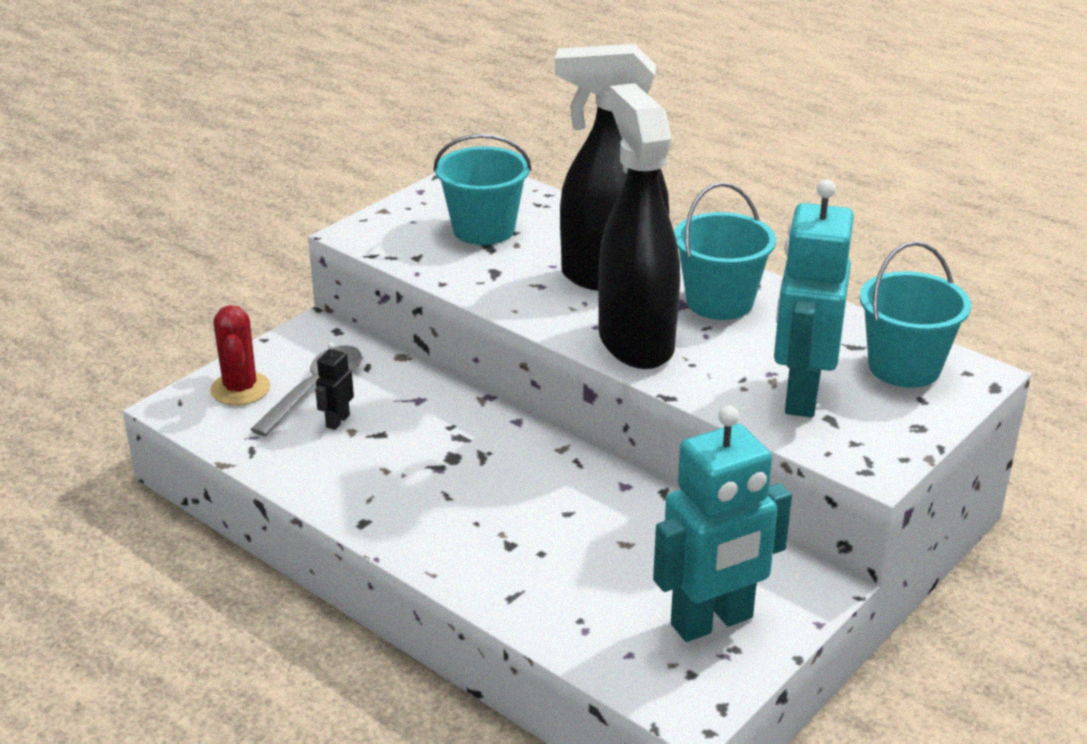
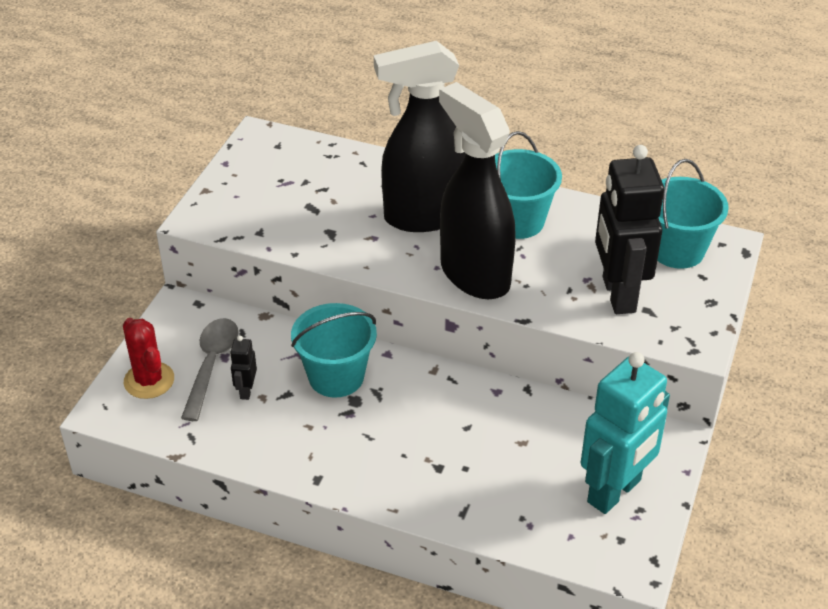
camera: 20 degrees left, 10 degrees up
turquoise bucket [434,134,532,245] -> turquoise bucket moved to [291,303,377,398]
turquoise robot [774,180,854,417] -> black robot [595,145,664,314]

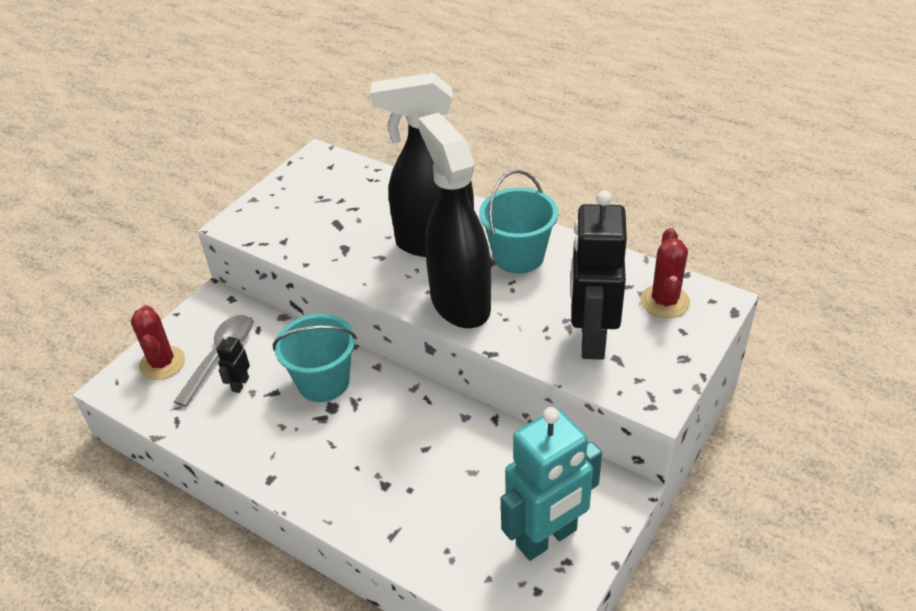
camera: 15 degrees right, 0 degrees up
turquoise bucket [657,159,729,269] -> red cactus [640,228,690,318]

